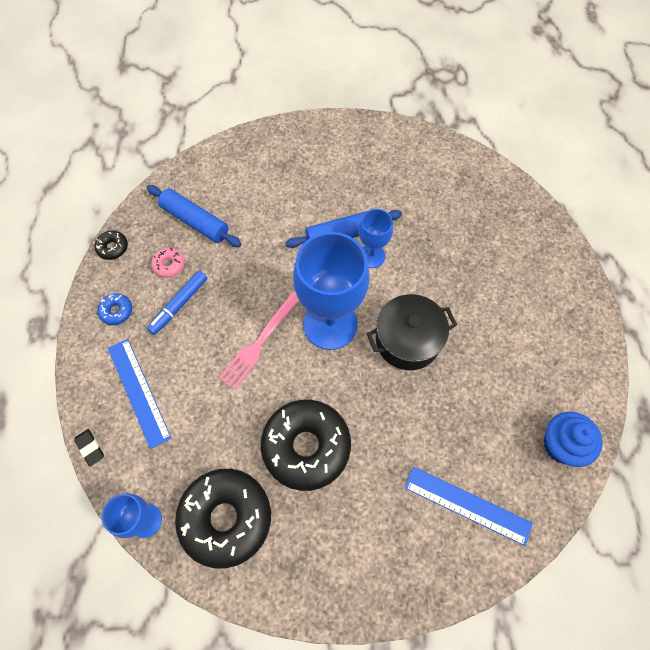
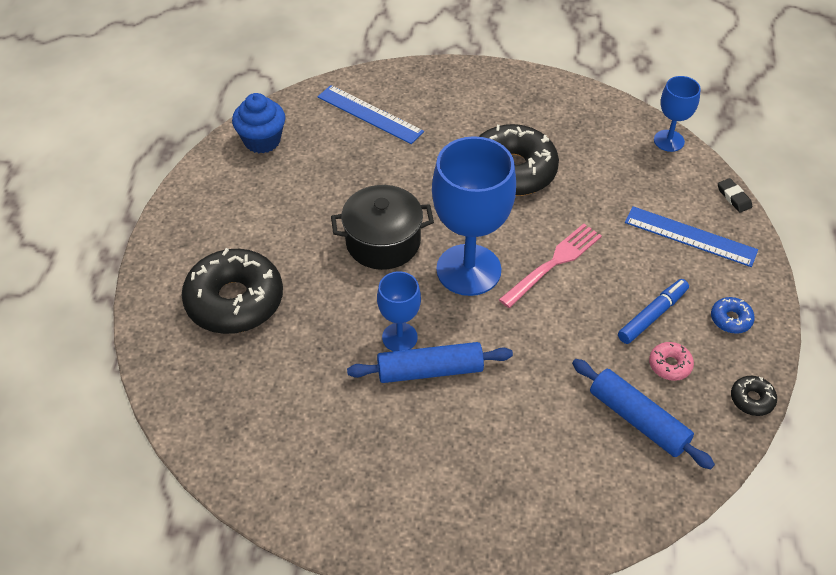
camera: 170 degrees left, 15 degrees down
blue ruler [108,339,171,449] -> blue ruler turned 45 degrees counterclockwise [625,206,758,267]
black donut [175,469,271,568] -> black donut moved to [181,248,283,334]

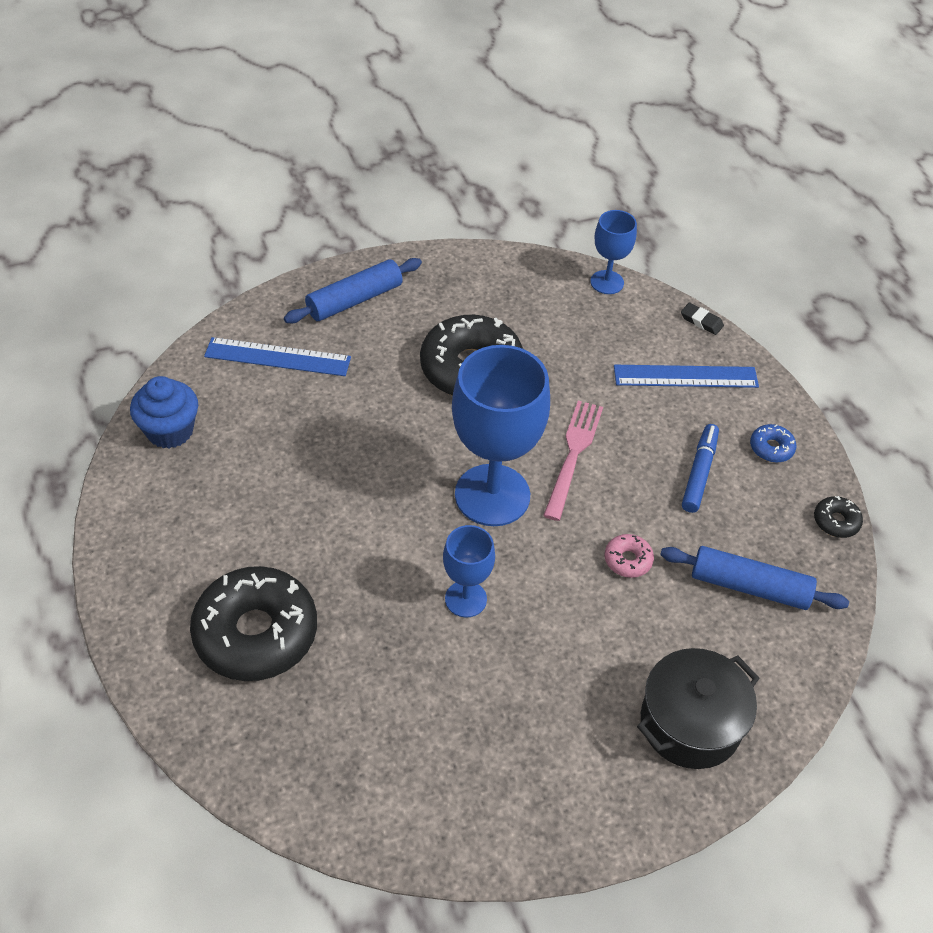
camera: 30 degrees left, 0 degrees up
black pot [331,185,434,270] -> black pot moved to [637,648,760,769]
blue rolling pin [347,342,513,383] -> blue rolling pin moved to [284,258,422,323]
pink donut [649,342,694,381] -> pink donut moved to [604,534,654,578]

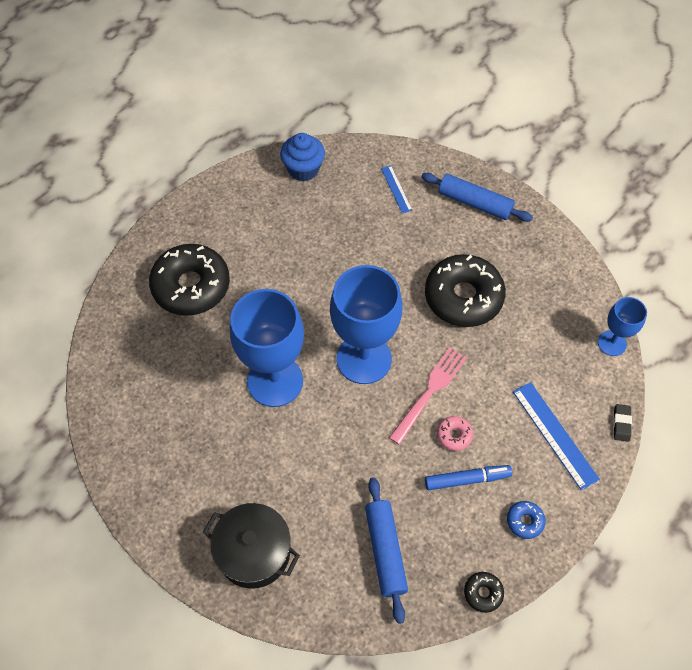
camera: 65 degrees right, 10 degrees up
blue ruler [204,337,351,376] -> blue ruler [381,166,412,213], size x0.58
blue goblet [443,525,495,617] -> blue goblet [230,289,304,407], size x1.92
pink fork [543,401,603,521] -> pink fork turned 45 degrees counterclockwise [389,347,467,445]
pink donut [604,534,654,578] -> pink donut moved to [437,416,473,451]

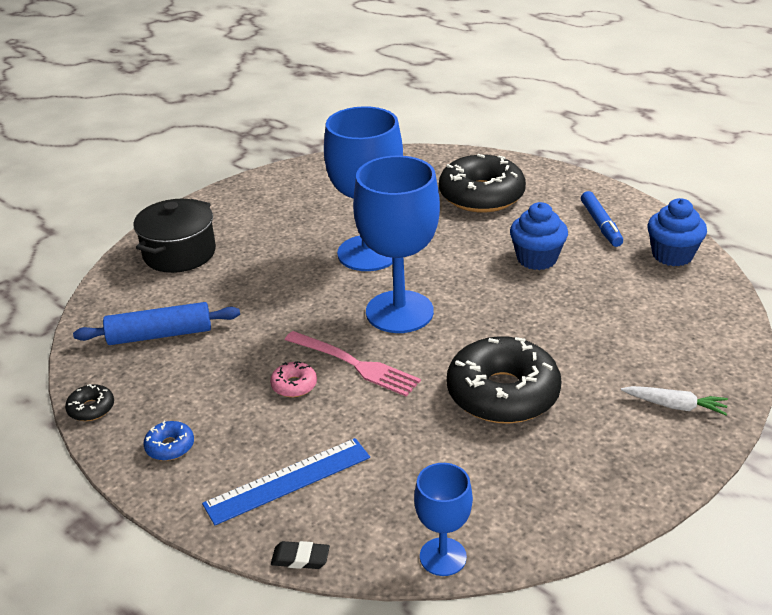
camera: 90 degrees right, 25 degrees down
blue ruler [381,166,412,213] -> none
blue rolling pin [421,173,533,222] -> white carrot [621,386,728,416]
blue marker [425,465,512,490] -> blue marker moved to [581,191,623,247]
none -> blue cupcake [510,202,568,270]

